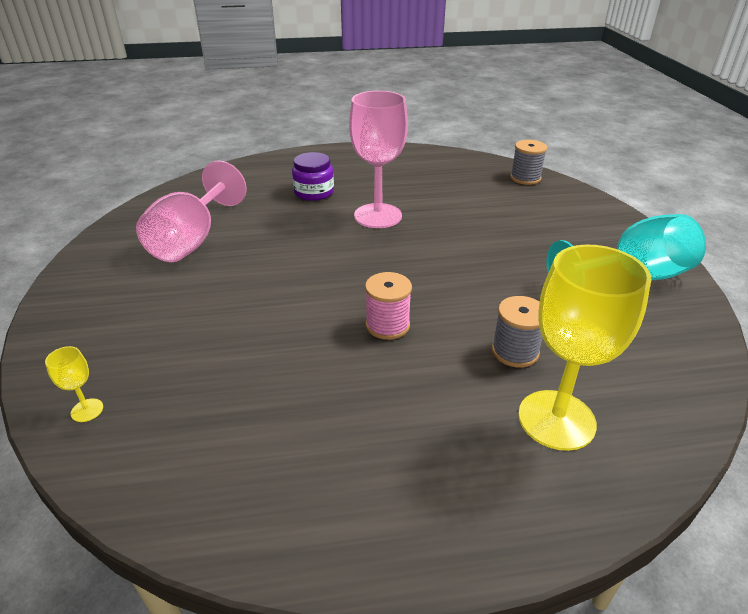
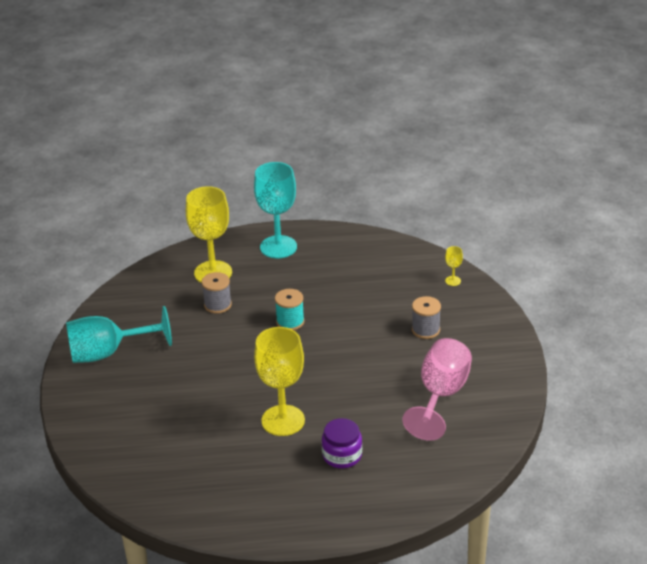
camera: 175 degrees left, 0 degrees up
pink goblet [349,91,408,228] -> yellow goblet [254,327,305,436]
pink spool [365,272,412,340] -> turquoise spool [275,289,304,330]
grey spool [510,140,547,185] -> grey spool moved to [412,296,441,339]
none -> turquoise goblet [254,162,297,259]

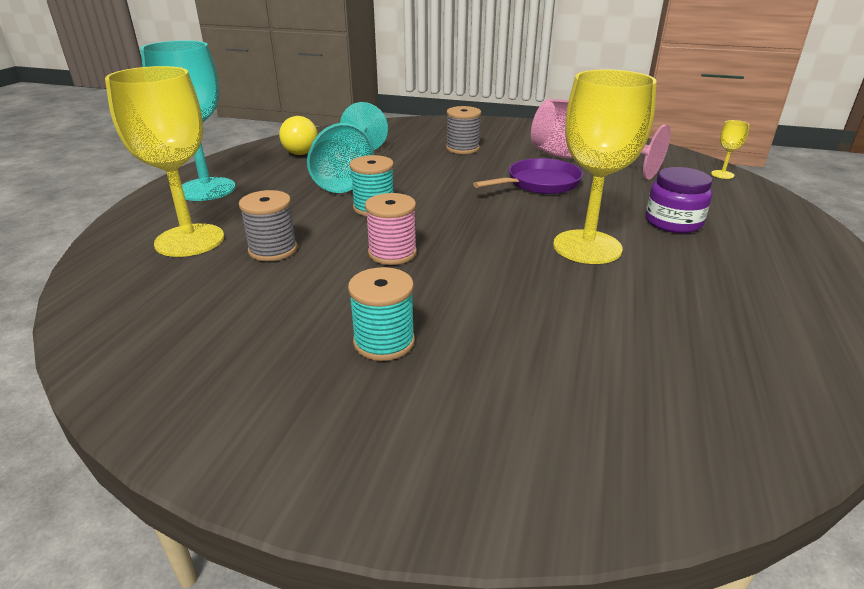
camera: 70 degrees left, 5 degrees down
turquoise goblet [66,306,172,363] -> turquoise goblet moved to [307,102,388,193]
yellow goblet [445,246,463,286] -> yellow goblet moved to [711,120,750,179]
none -> yellow light bulb [279,116,318,155]
none -> turquoise spool [348,267,415,361]
none -> pink spool [365,193,417,265]
none -> purple pan [473,158,583,194]

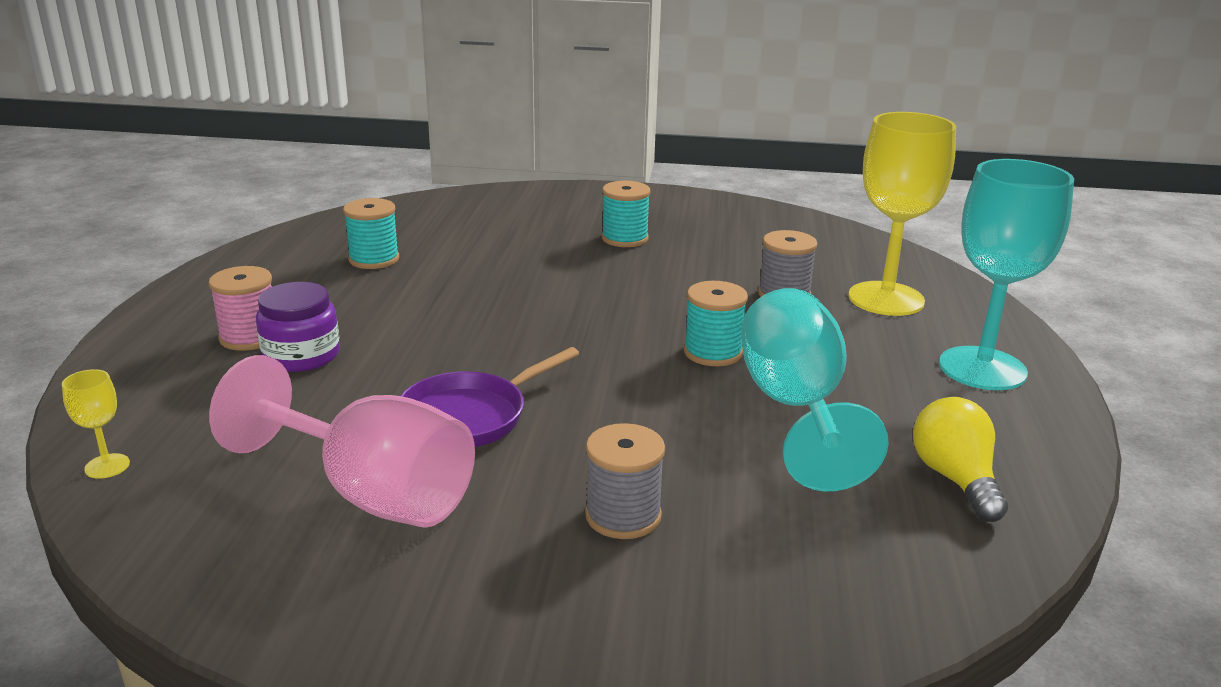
camera: 170 degrees right, 5 degrees down
pink spool [365,193,417,265] -> pink spool moved to [209,266,272,351]
yellow goblet [553,70,657,264] -> none
none -> turquoise spool [343,198,399,269]

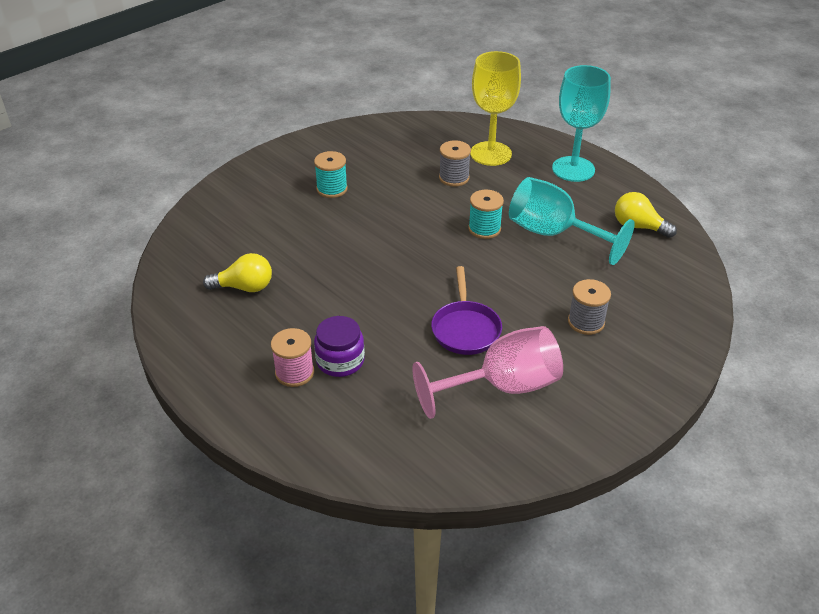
camera: 50 degrees left, 15 degrees up
yellow goblet [62,369,130,479] -> none
turquoise spool [343,198,399,269] -> yellow light bulb [203,253,272,292]

